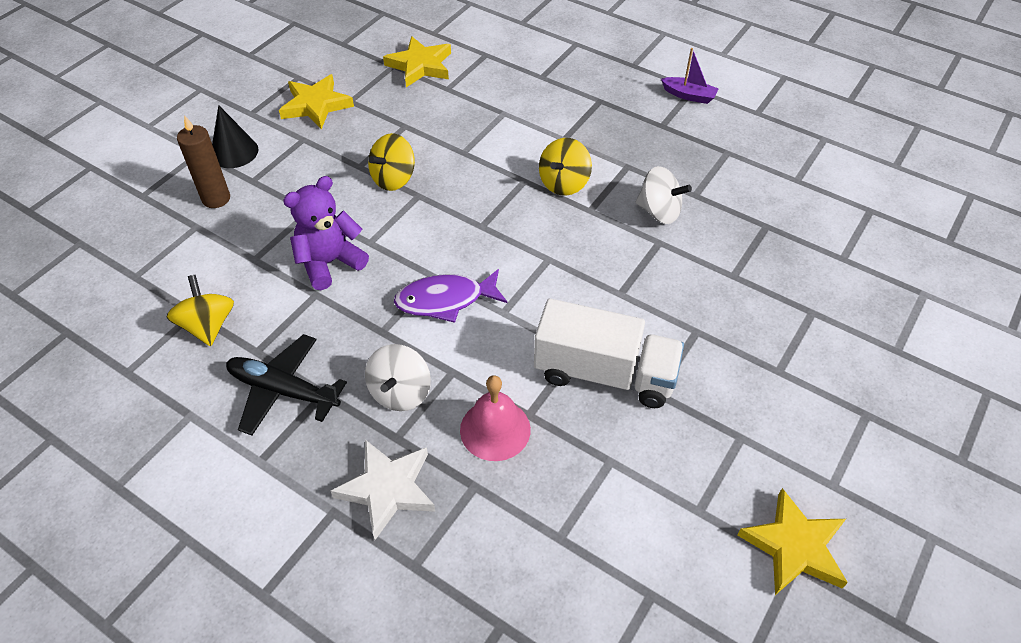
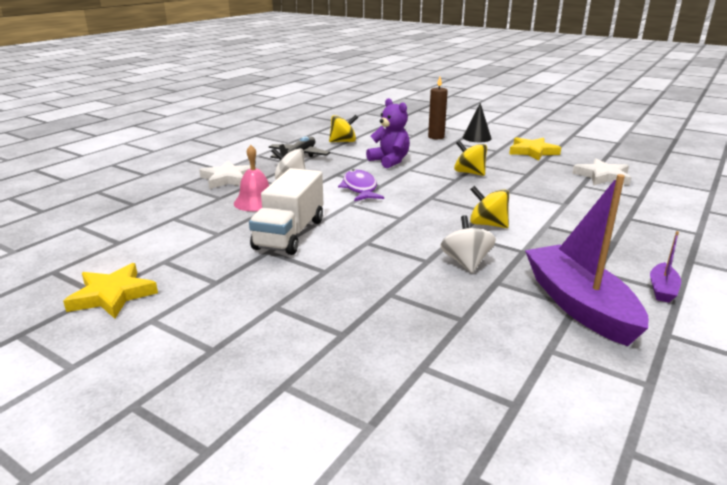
camera: 90 degrees right, 25 degrees down
yellow star [383,36,451,87] -> white star [572,158,632,186]
white spinning top [636,166,692,224] -> white spinning top turned 150 degrees clockwise [440,215,496,273]
none -> purple boat [525,174,649,346]

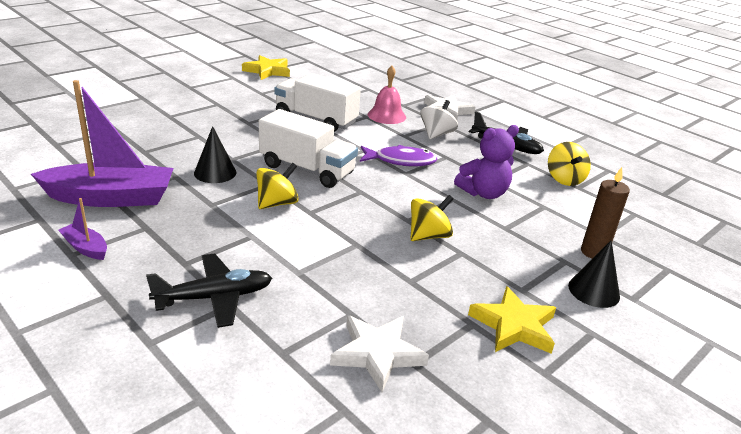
camera: 100 degrees right, 5 degrees up
white spinning top [440,215,496,273] -> black cone [194,126,236,183]
none -> black plane [146,253,272,328]
none -> white truck [259,109,358,188]

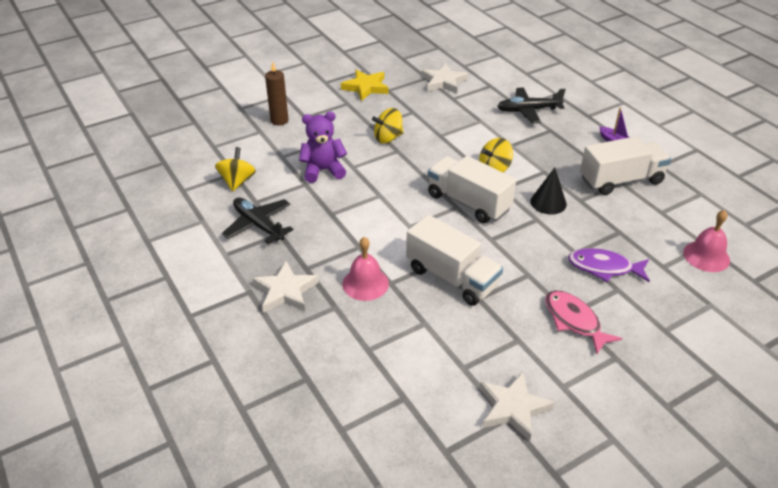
camera: 165 degrees left, 10 degrees up
purple boat [31,80,174,207] -> white truck [580,136,671,195]
yellow star [242,55,290,80] -> white star [479,372,555,441]
purple fish [360,145,438,167] -> purple fish moved to [568,248,650,282]
white spinning top [420,100,458,139] -> none
black cone [568,240,620,308] -> none
none -> pink fish [545,290,622,354]
none -> pink bell [683,210,730,272]

